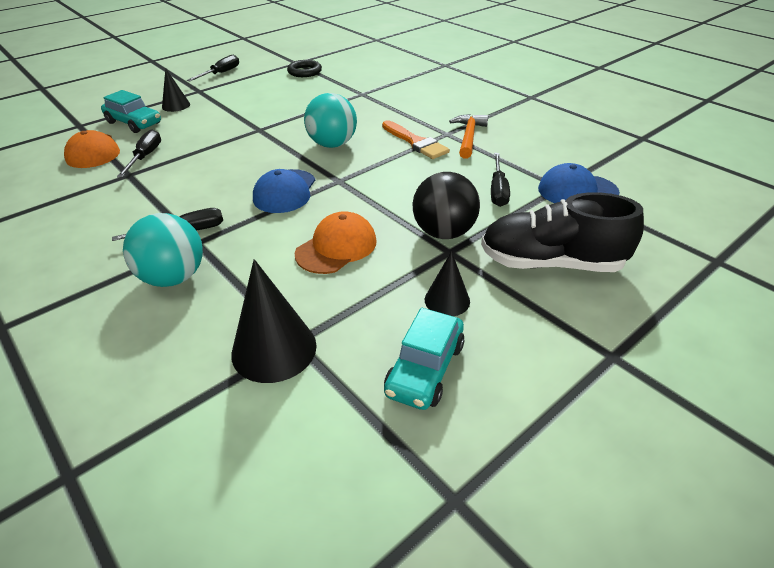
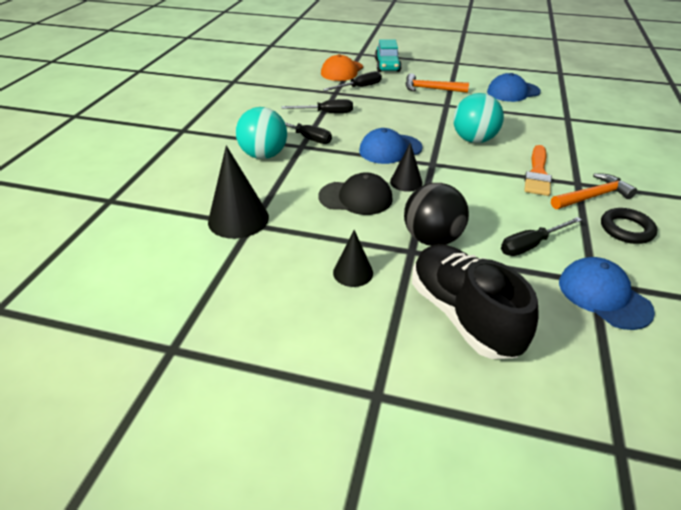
camera: 55 degrees right, 0 degrees up
black cone [162,68,190,112] -> black cone moved to [390,143,423,192]
black screwdriver [187,55,239,81] -> black screwdriver moved to [281,99,353,113]
black ring [287,60,322,77] -> black ring moved to [601,208,658,244]
orange cap [295,211,377,274] -> black cap [319,172,393,215]
turquoise car [384,308,464,410] -> none
none -> orange hammer [405,73,469,93]
none -> blue cap [487,73,541,102]

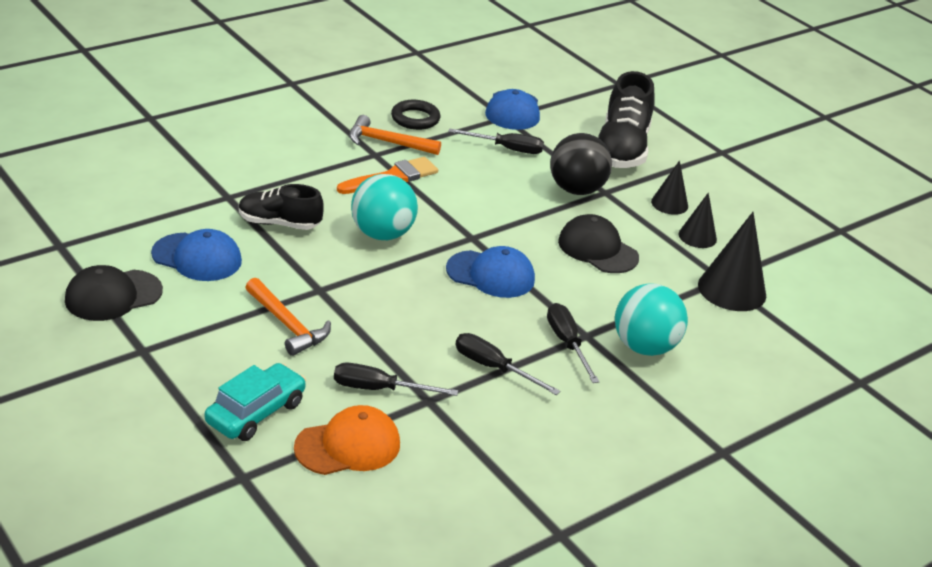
camera: 145 degrees left, 5 degrees down
black cone [390,143,423,192] -> black cone moved to [678,193,717,248]
none -> black cap [65,265,163,321]
none -> black shoe [239,184,324,230]

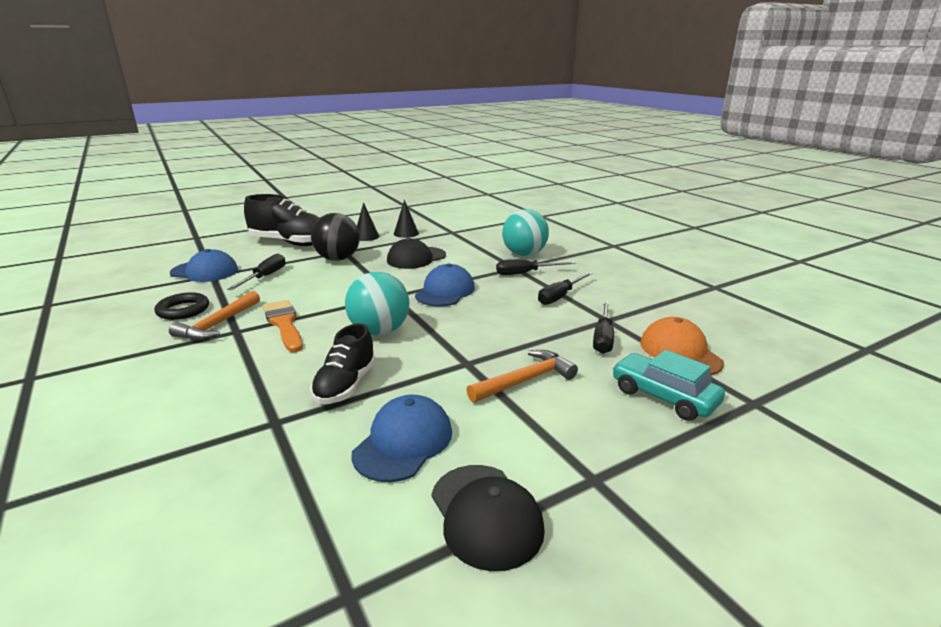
camera: 80 degrees left, 10 degrees down
black cone [698,212,766,311] -> none

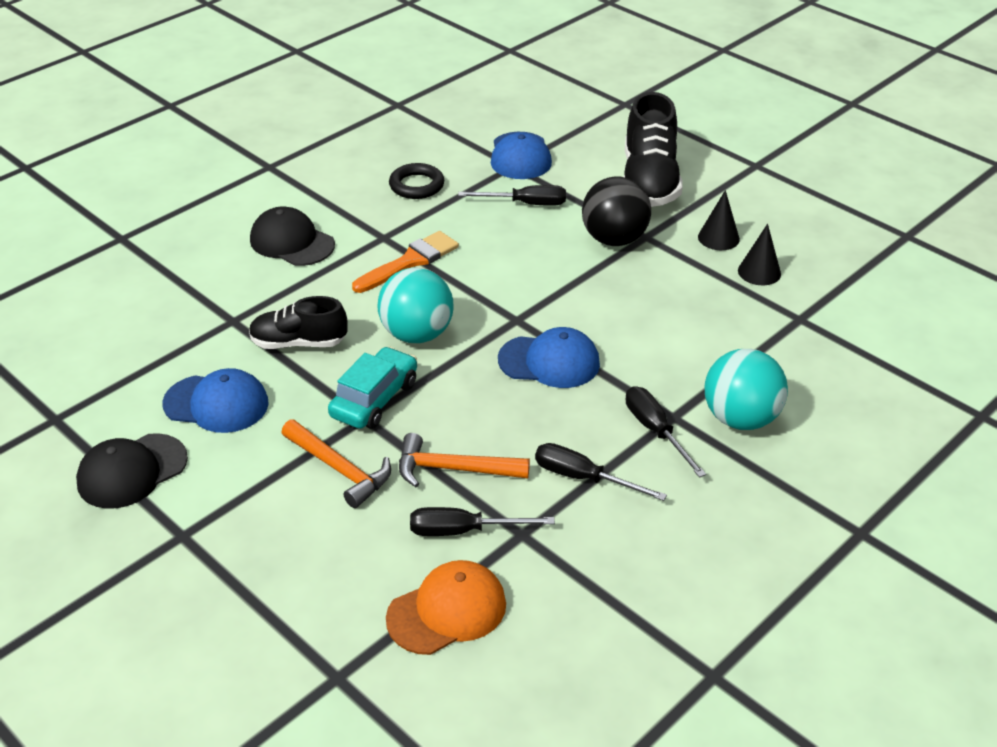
camera: 75 degrees right, 15 degrees up
orange hammer [169,291,260,340] -> orange hammer moved to [399,433,530,487]
black cap [387,238,446,269] -> black cap moved to [250,206,335,266]
turquoise car [612,350,725,421] -> turquoise car moved to [328,346,417,429]

